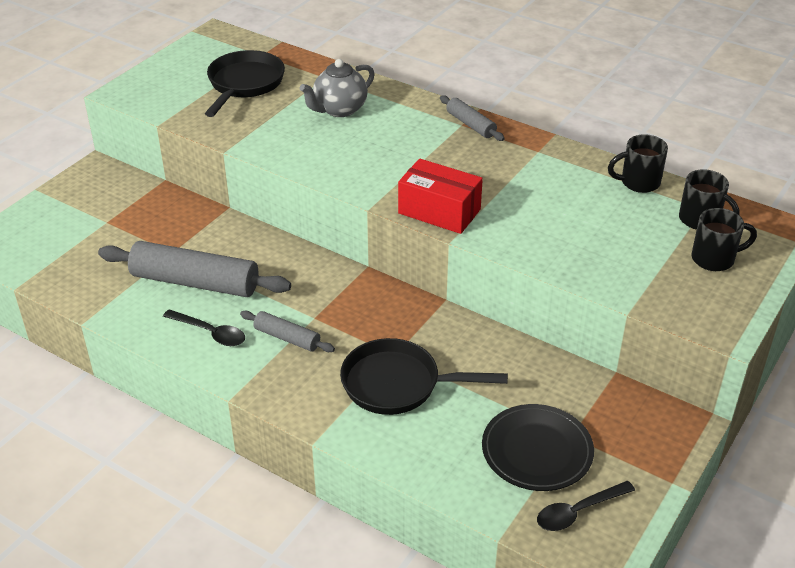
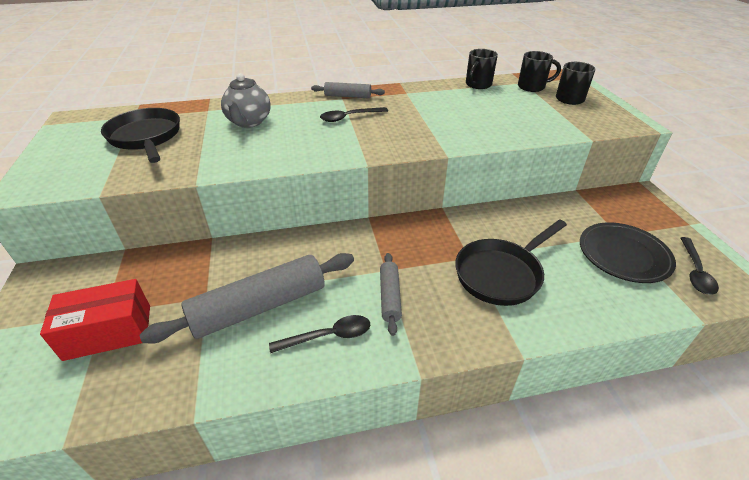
camera: 45 degrees left, 0 degrees up
grey rolling pin [240,311,335,352] -> grey rolling pin turned 75 degrees counterclockwise [380,253,402,336]
red box [398,159,483,234] -> red box moved to [40,279,150,361]
none -> black spoon [320,107,388,122]

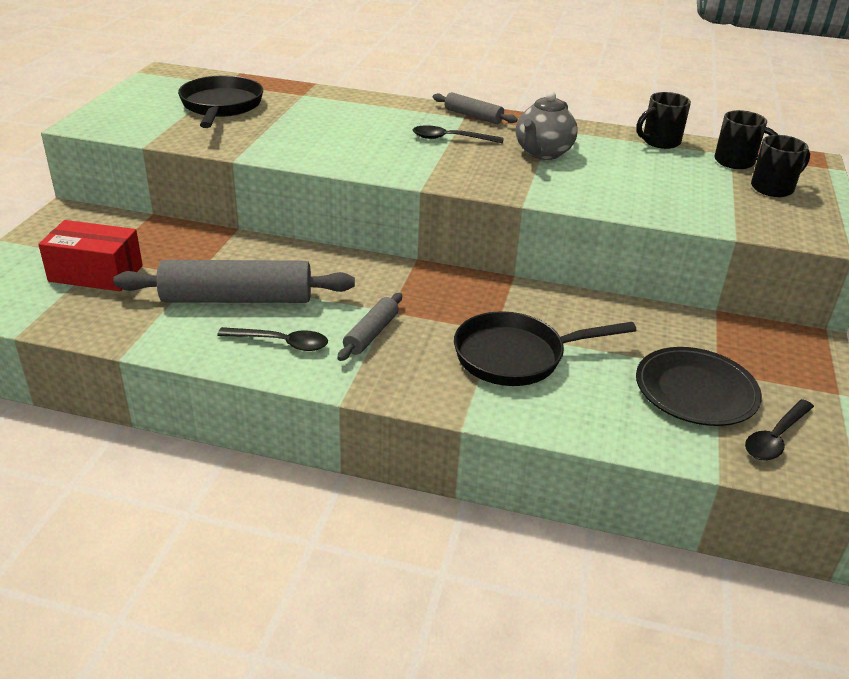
camera: 25 degrees right, 5 degrees down
grey teapot [221,73,271,128] -> grey teapot moved to [516,91,578,160]

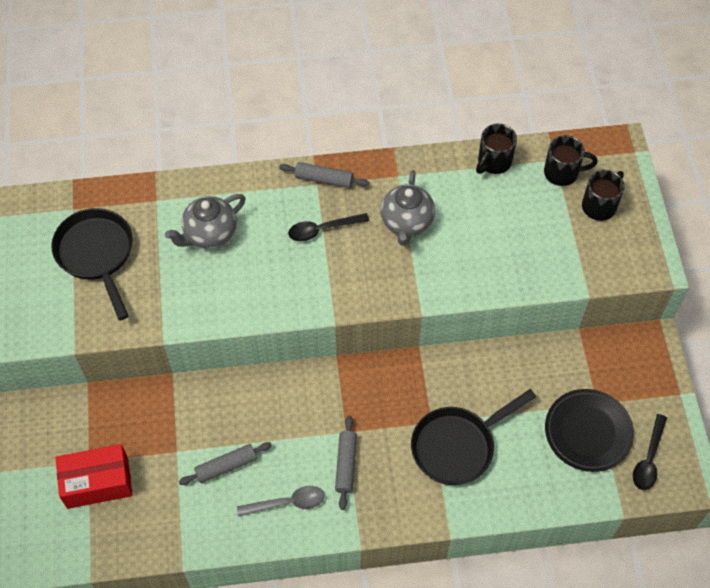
camera: 20 degrees left, 25 degrees up
grey rolling pin [113,260,355,303] -> grey rolling pin [179,442,272,485], size x0.51
black spoon [217,327,328,351] -> grey spoon [237,486,324,517]
none -> grey teapot [165,194,246,249]

